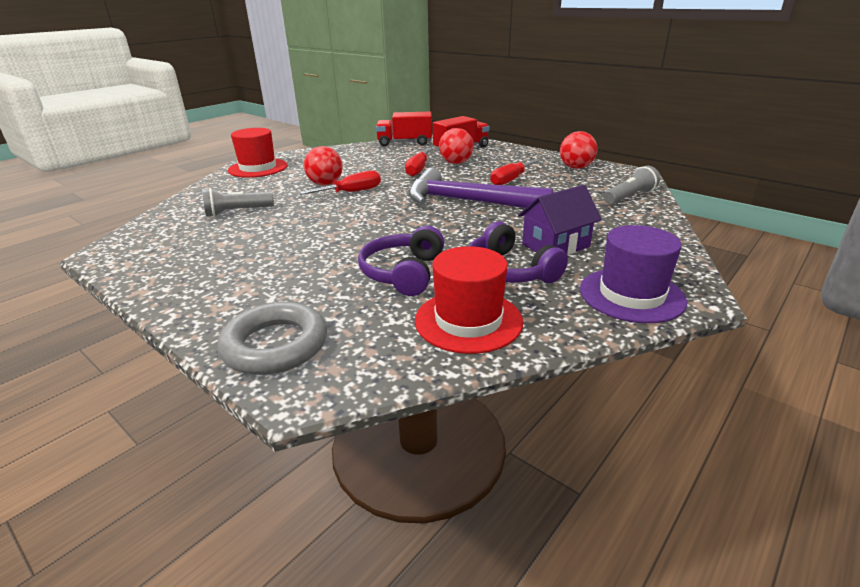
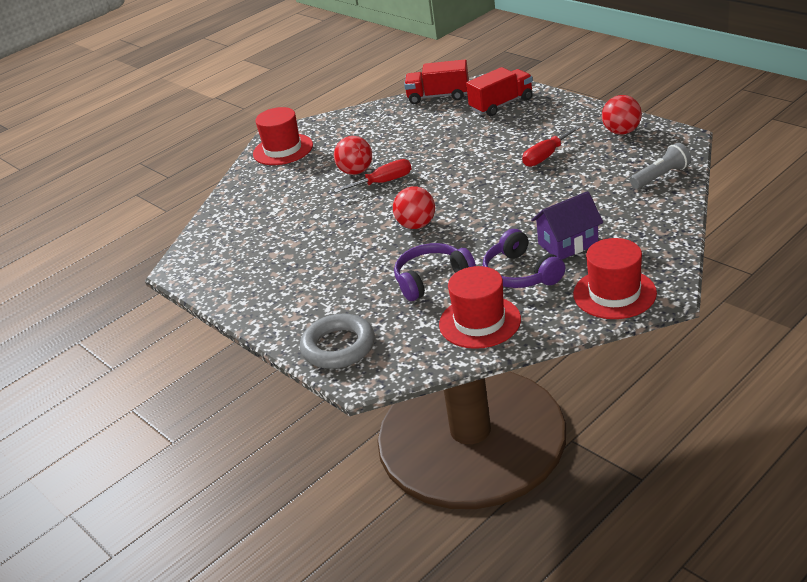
camera: 10 degrees right, 5 degrees up
grey flashlight [202,188,274,217] -> none
purple headphones [358,226,444,296] -> purple headphones turned 45 degrees clockwise [394,243,476,301]
red screwdriver [405,148,431,177] -> none
purple hammer [409,168,553,208] -> none
red ball [439,128,474,164] -> red ball moved to [393,186,435,229]
purple hat [580,225,687,323] -> red hat [573,238,657,319]

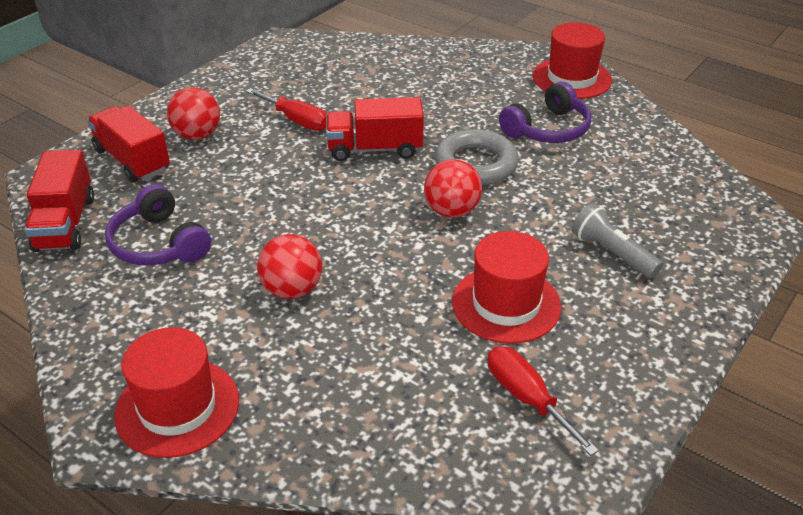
camera: 105 degrees left, 5 degrees up
grey ring [300,314,375,369] -> grey ring moved to [435,129,519,185]
red screwdriver [334,159,411,193] -> red screwdriver moved to [488,346,599,456]
purple headphones [394,243,476,301] -> purple headphones moved to [105,184,211,265]
red hat [439,266,521,349] -> red hat moved to [452,231,561,344]
purple house [531,191,603,259] -> none
red ball [602,95,642,135] -> red ball moved to [167,87,220,140]
grey flashlight [630,143,691,189] -> grey flashlight moved to [572,203,663,278]
none -> red truck [326,97,424,161]

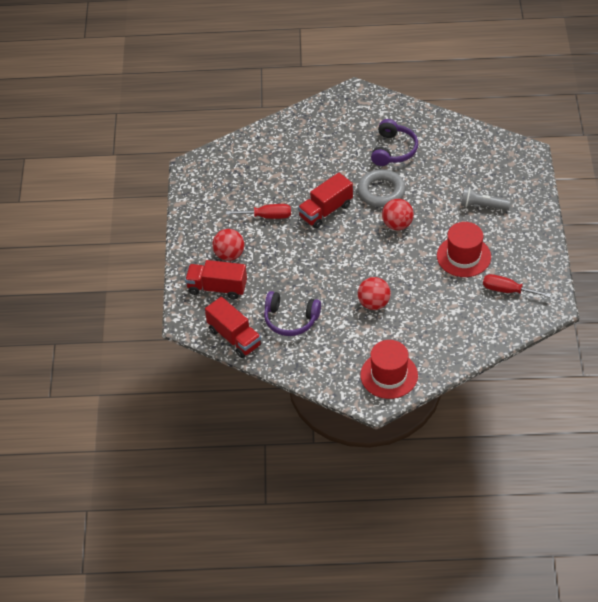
camera: 35 degrees left, 10 degrees up
red hat [533,22,612,99] -> none

